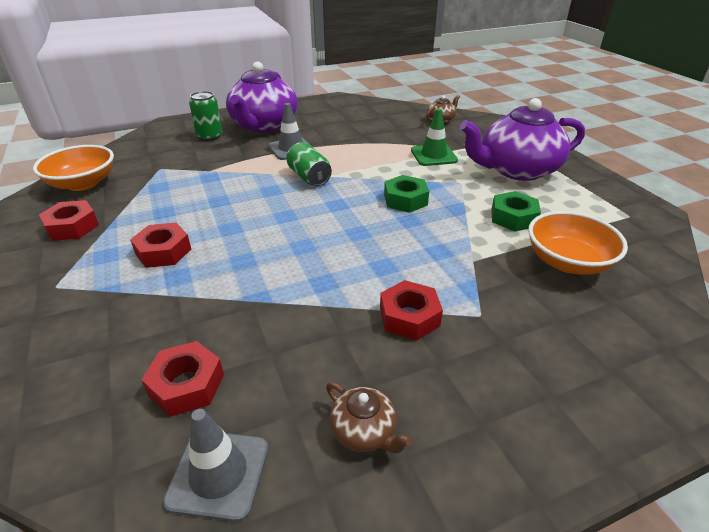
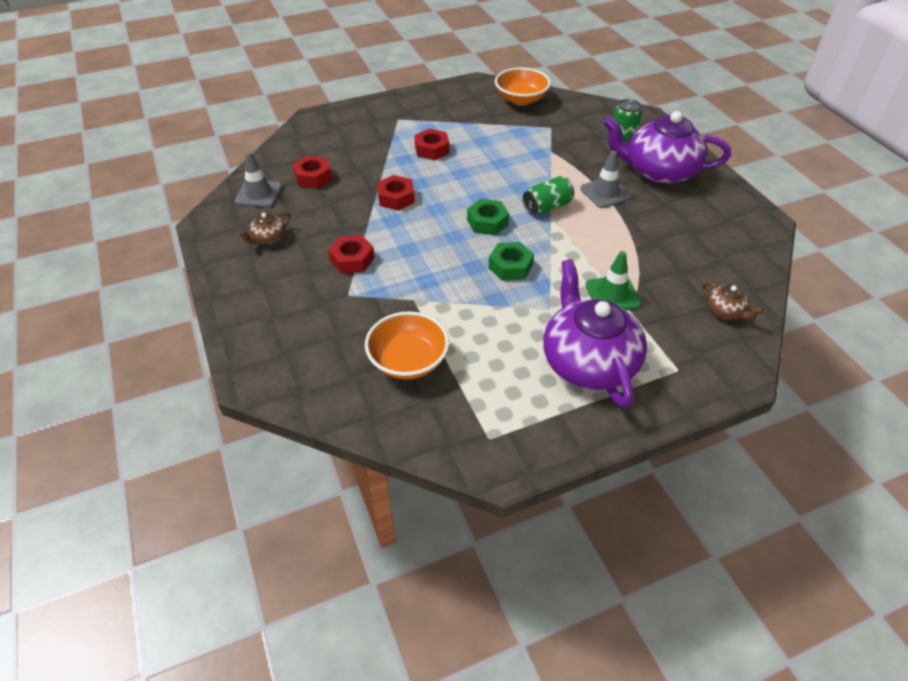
camera: 90 degrees right, 10 degrees up
red nut [39,200,99,241] -> red nut moved to [377,175,415,211]
green nut [491,191,541,232] -> green nut moved to [467,199,509,235]

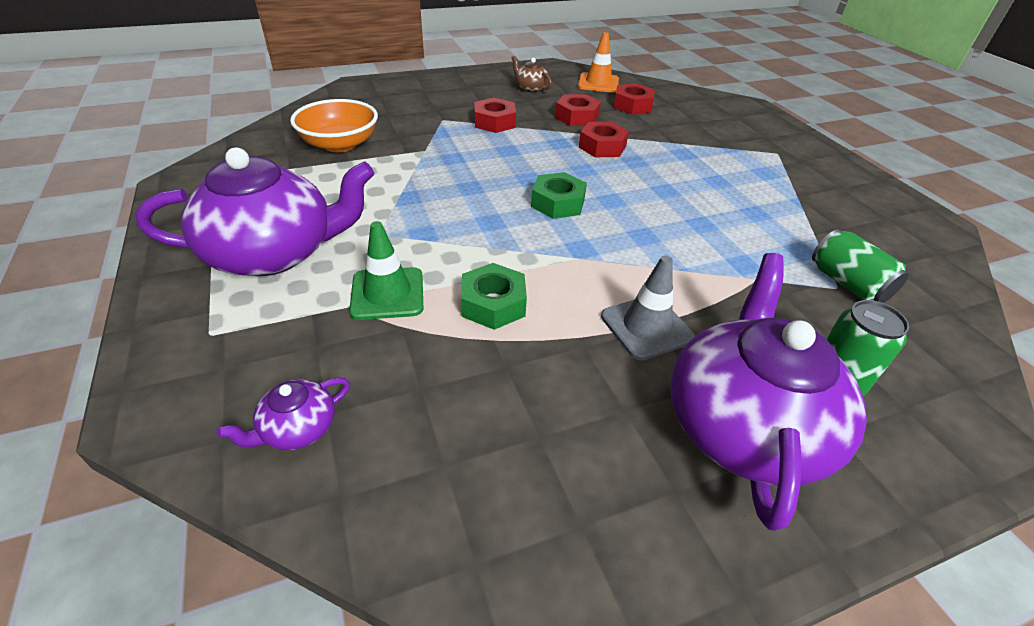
camera: 90 degrees right, 5 degrees down
grey traffic cone [235,152,282,208] -> orange traffic cone [578,32,619,93]
red nut [414,129,450,160] -> red nut moved to [555,94,601,126]
green nut [489,242,534,281] -> green nut moved to [461,263,527,330]
orange bowl [495,68,551,105] -> none
green can [523,176,574,215] -> green can moved to [812,229,909,303]
brown teapot [702,282,764,320] -> purple teapot [216,378,350,450]

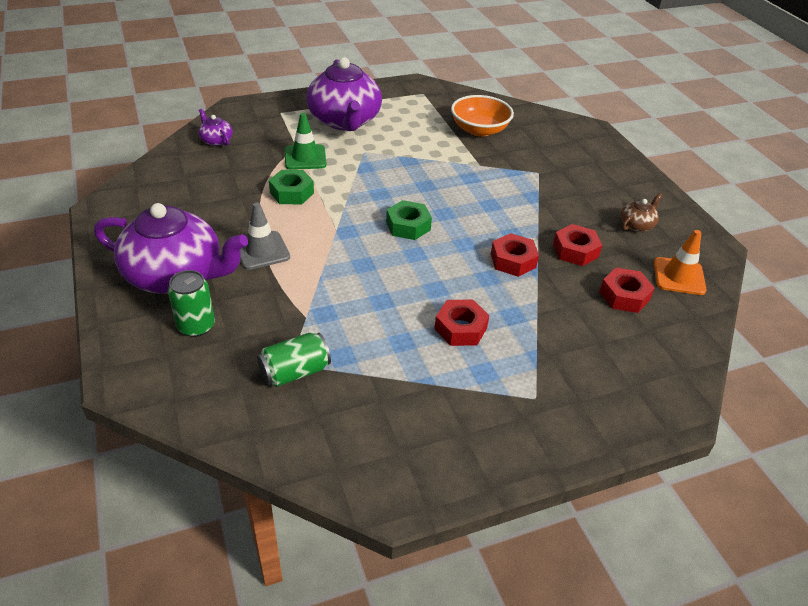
camera: 90 degrees right, 0 degrees up
red nut [474,98,516,133] -> red nut moved to [435,299,489,346]

